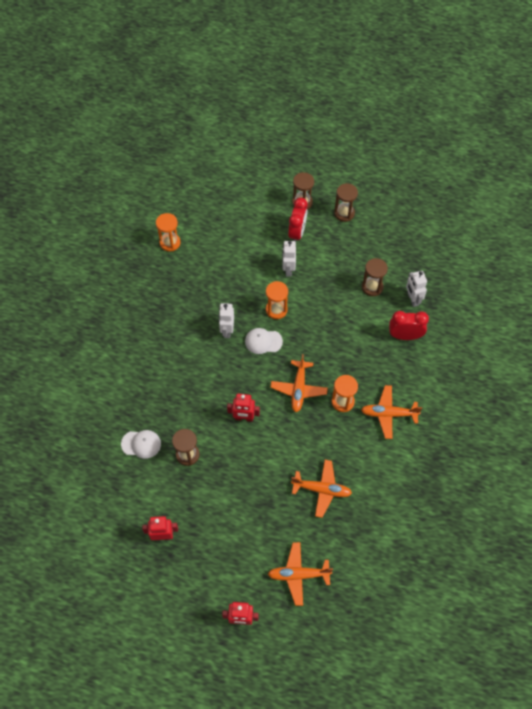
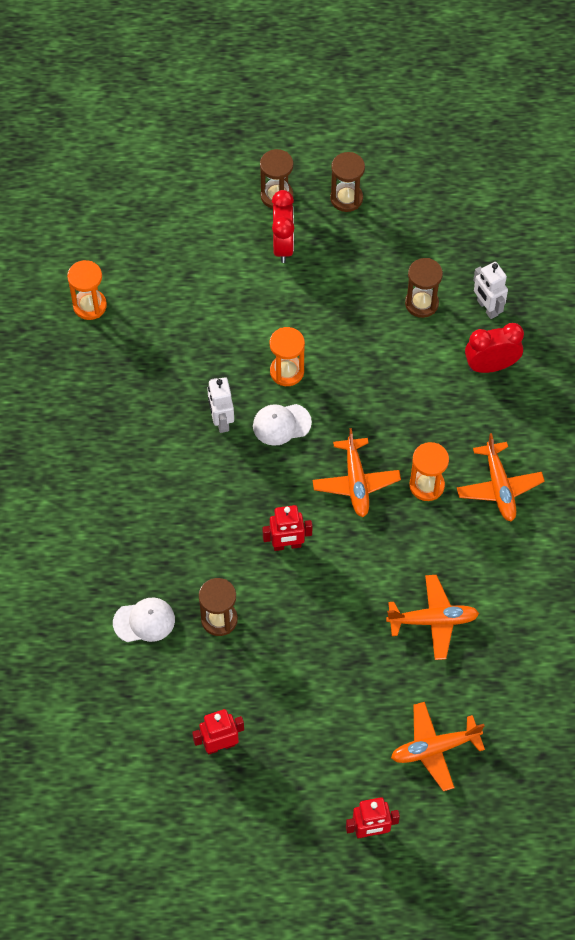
camera: 15 degrees left, 0 degrees up
white robot [282,240,296,277] -> none
orange plane [361,385,422,439] -> orange plane turned 90 degrees counterclockwise [457,433,545,522]

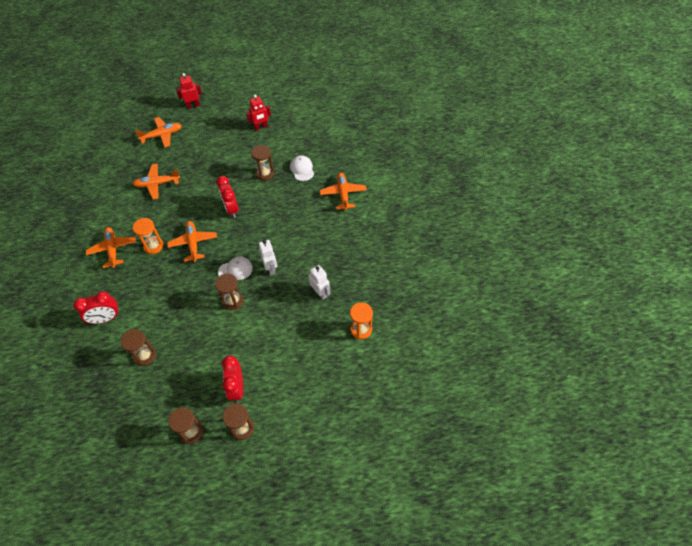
camera: 175 degrees right, 5 degrees down
white cap [113,598,175,642] -> white cap turned 90 degrees clockwise [290,155,314,181]
red robot [263,505,312,551] -> red clock [216,176,239,218]
orange hourglass [270,327,305,386] -> brown hourglass [215,274,244,310]
white robot [473,262,508,319] -> white robot moved to [309,265,331,300]
none -> orange plane [320,173,367,211]

